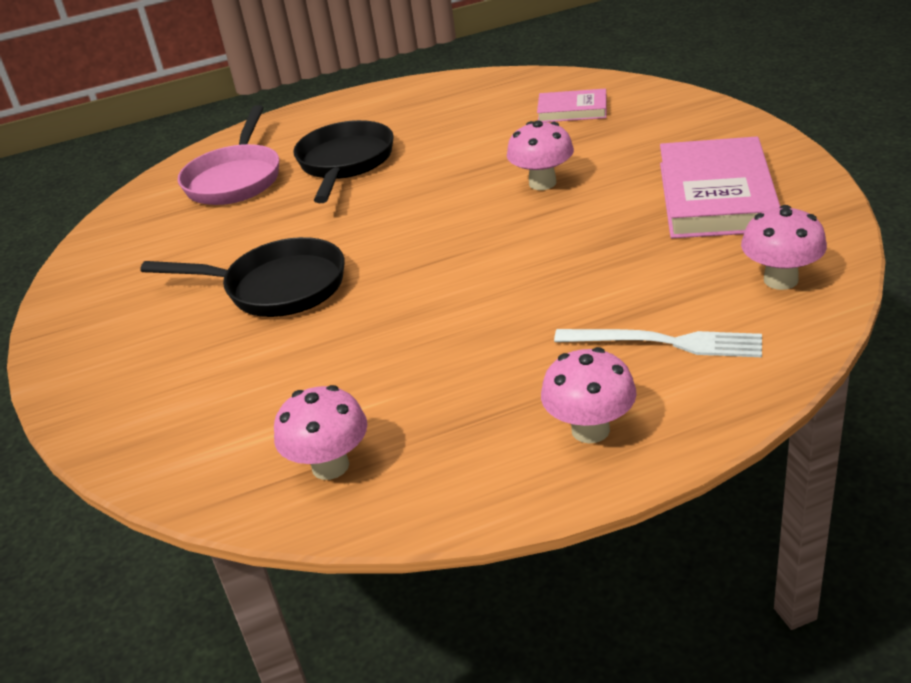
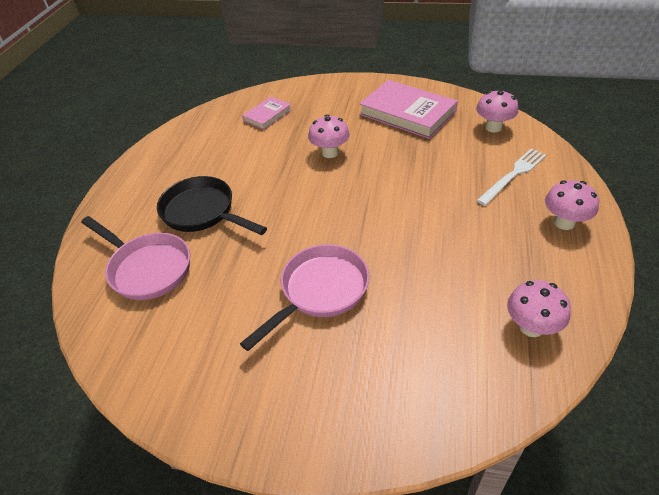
camera: 60 degrees left, 10 degrees up
black pan [141,237,345,317] -> pink pan [240,244,369,351]

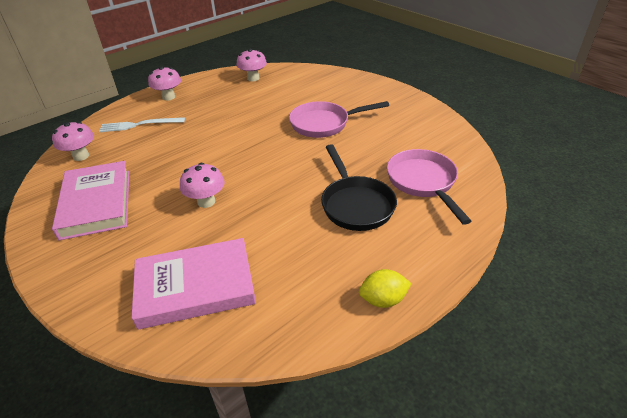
camera: 145 degrees left, 5 degrees down
pink book [242,96,292,130] -> pink book [131,238,256,330], size x1.86
none -> yellow lemon [359,269,412,308]

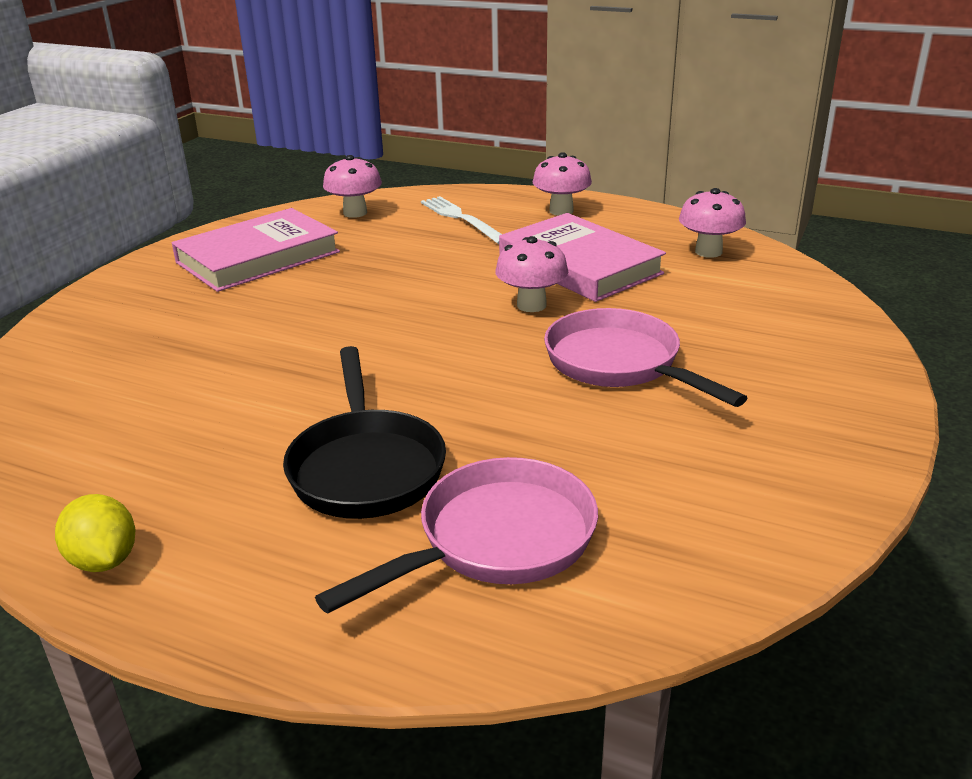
camera: 65 degrees right, 10 degrees down
pink book [131,238,256,330] -> pink book moved to [499,213,666,302]
pink mushroom [180,163,225,208] -> pink mushroom moved to [495,236,568,312]
black pan [321,144,397,231] -> black pan turned 60 degrees counterclockwise [283,346,446,519]

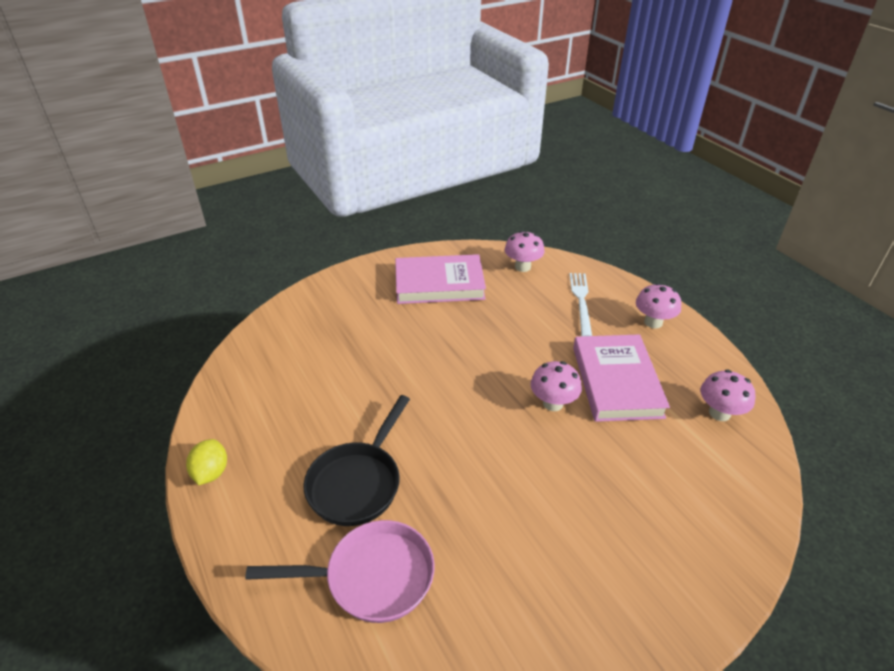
camera: 35 degrees right, 10 degrees up
pink pan [544,308,747,407] -> none

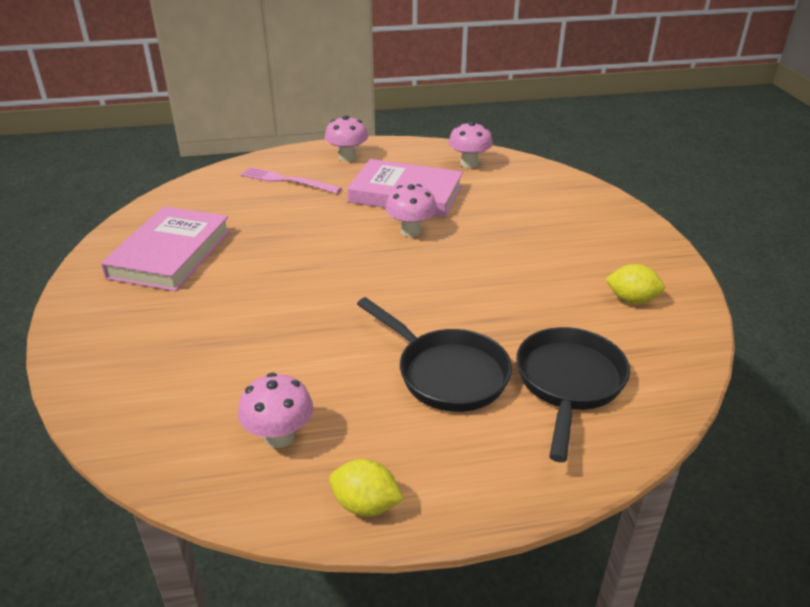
camera: 70 degrees left, 5 degrees down
pink pan [245,520,435,623] -> black pan [516,327,630,462]
pink mushroom [505,231,544,272] -> pink mushroom moved to [238,373,313,448]
white fork [570,273,592,336] -> pink fork [240,167,342,193]
none -> yellow lemon [605,264,665,304]

